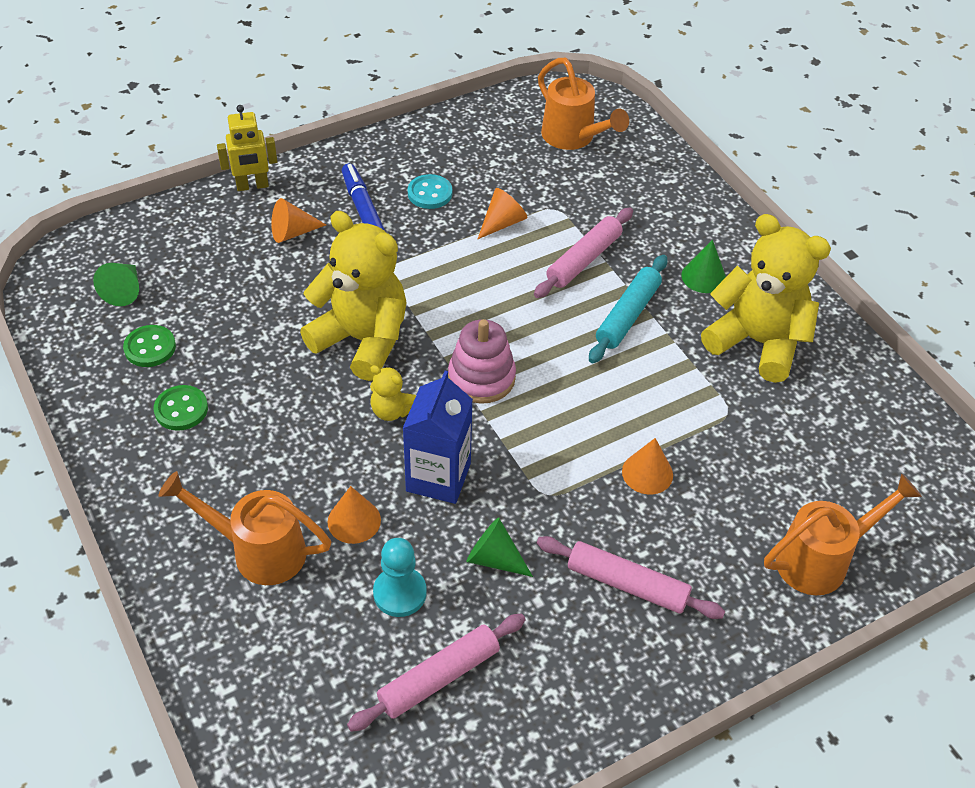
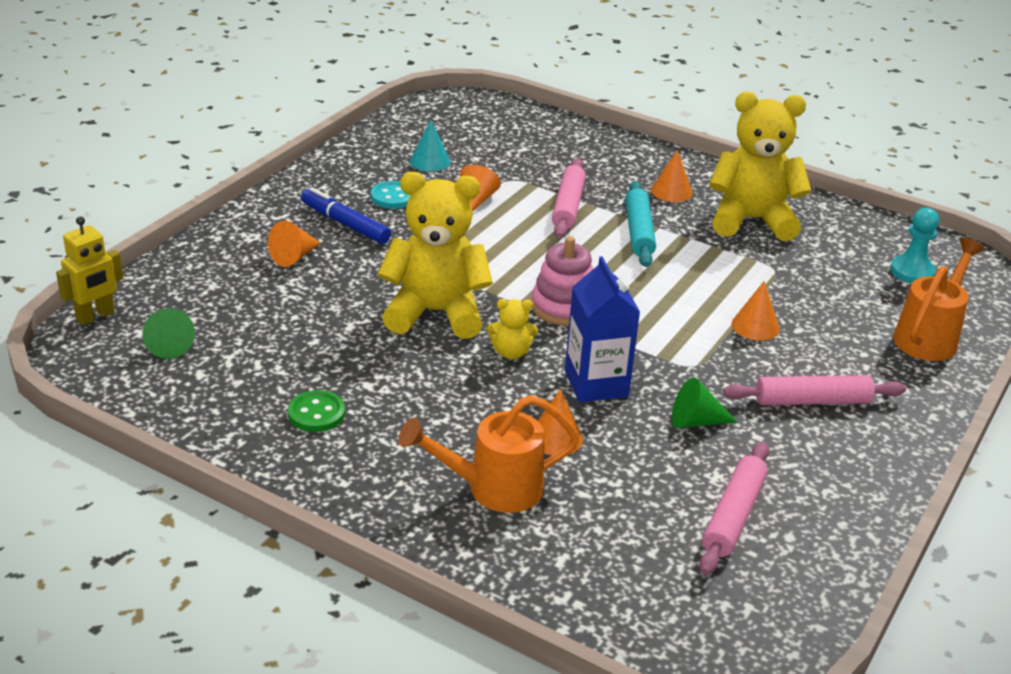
camera: 30 degrees left, 15 degrees down
green button [123,325,176,367] -> none
yellow robot [217,105,278,191] -> yellow robot moved to [56,216,123,325]
turquoise pawn [373,538,427,617] -> turquoise pawn moved to [890,208,939,283]
orange watering can [538,58,629,150] -> none
green cone [682,240,726,293] -> orange cone [651,149,692,202]
none -> turquoise cone [410,120,450,172]

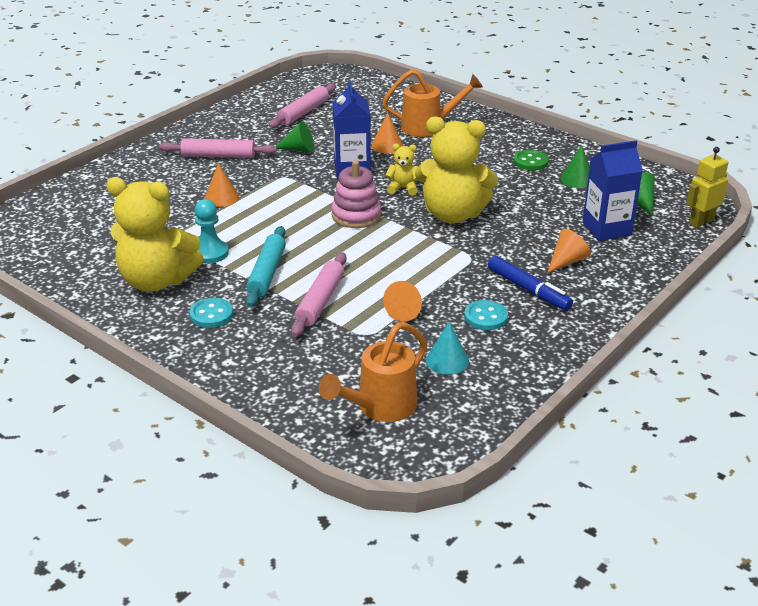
camera: 170 degrees left, 0 degrees up
orange cone [651,149,692,202] -> turquoise button [189,298,233,328]
turquoise pawn [890,208,939,283] -> turquoise pawn moved to [195,199,229,263]
orange watering can [893,238,985,361] -> orange watering can moved to [319,322,427,422]
none -> green cone [560,145,590,188]
none -> blue carton [582,140,643,241]

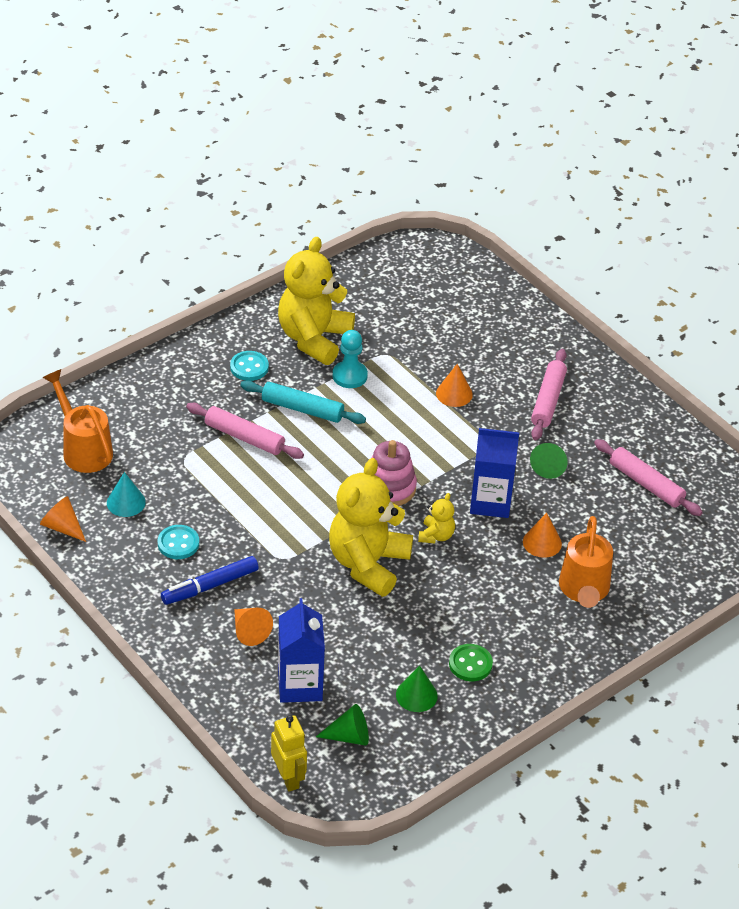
camera: 100 degrees right, 10 degrees up
orange cone [383,281,422,322] -> orange cone moved to [40,496,86,542]

